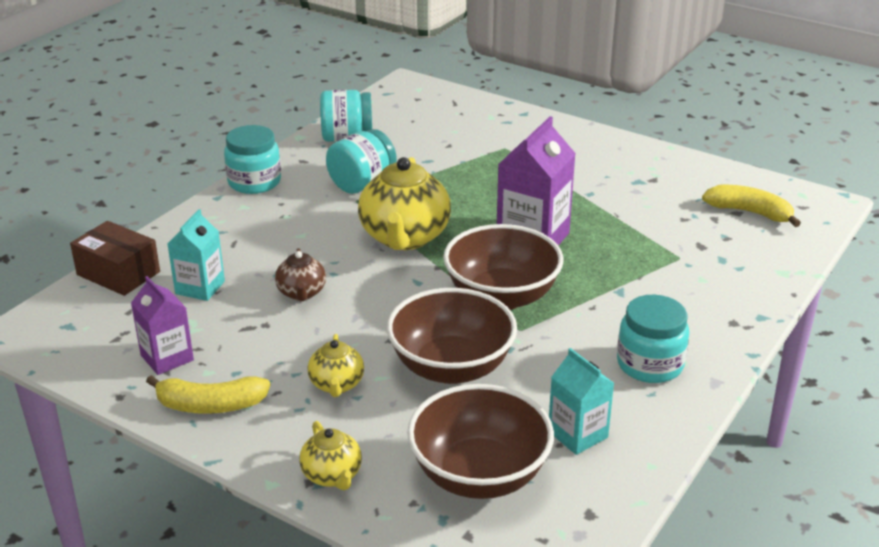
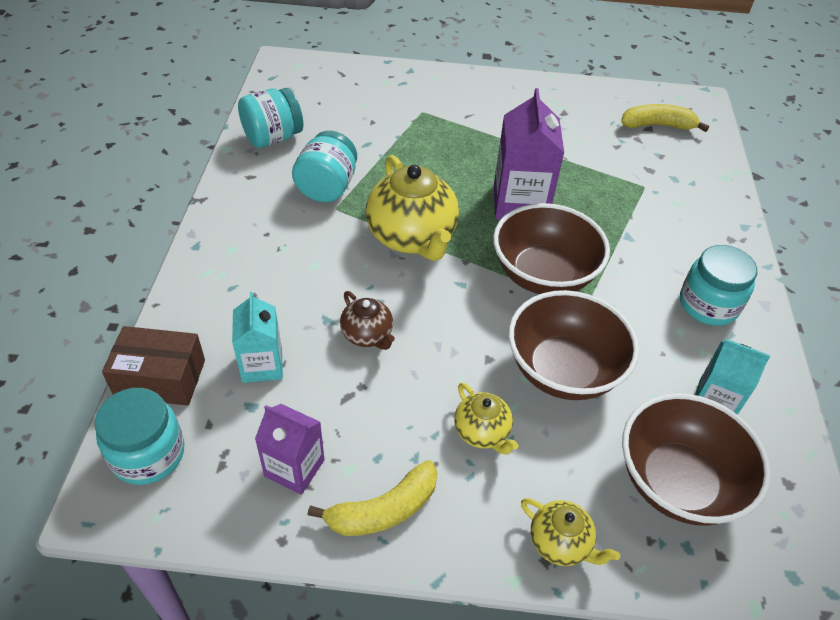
camera: 30 degrees left, 15 degrees up
turquoise jar [224,125,281,194] -> turquoise jar moved to [95,388,185,485]

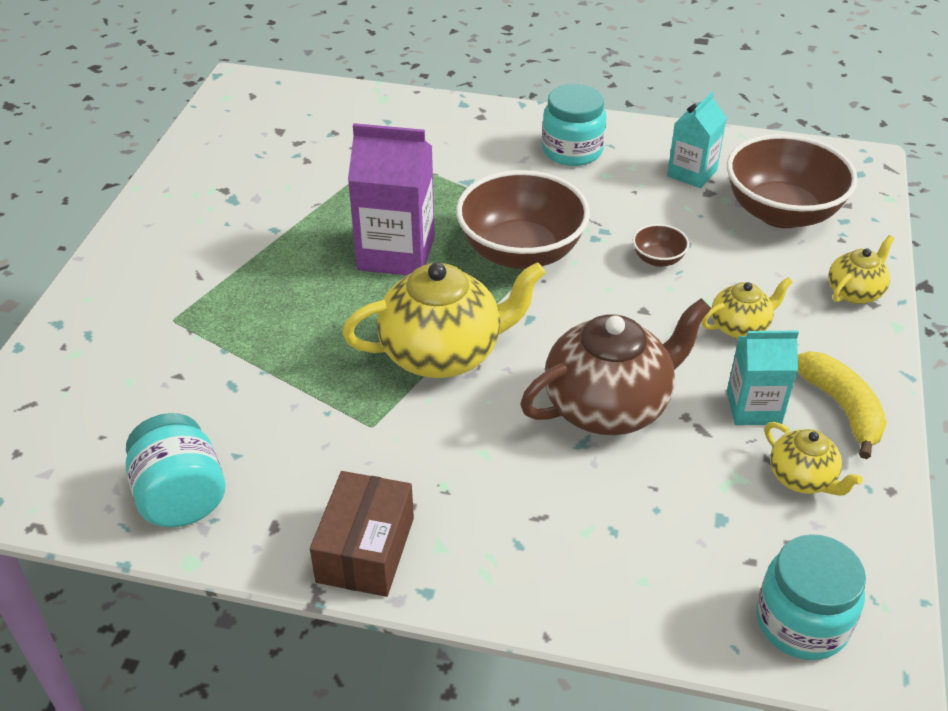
camera: 80 degrees left, 5 degrees down
brown box [102,326,205,405] -> brown box moved to [310,471,414,597]
turquoise carton [232,292,283,383] -> turquoise carton moved to [727,331,799,425]
purple carton [255,404,325,495] -> yellow teapot [765,422,863,496]
turquoise jar [292,131,357,202] -> none
brown teapot [340,291,395,350] -> brown teapot [520,298,712,435], size x1.95
brown bowl [508,290,639,400] -> brown bowl [632,224,689,267], size x0.43
yellow banana [621,104,709,132] -> none

